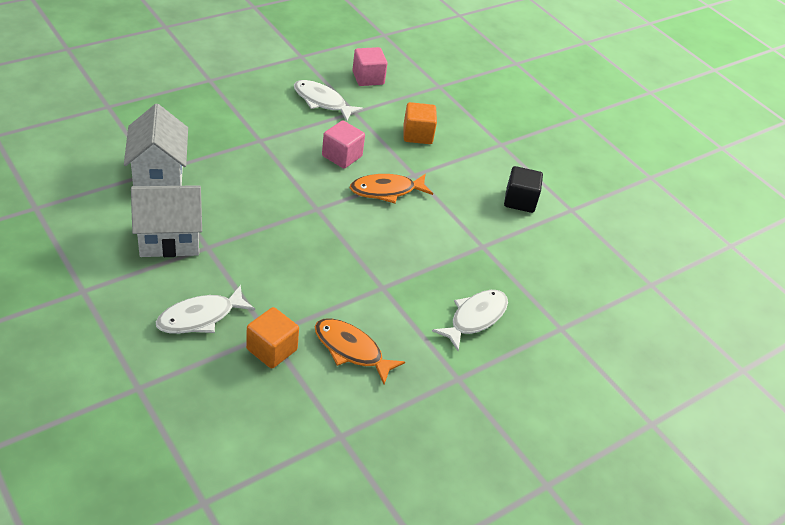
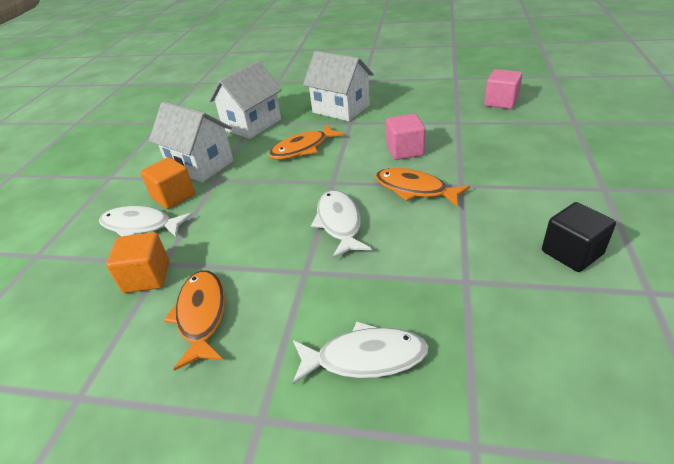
camera: 55 degrees right, 5 degrees down
white fish [294,80,363,121] -> white fish moved to [311,190,372,258]
orange cube [404,102,437,144] -> orange cube moved to [140,157,195,209]
none -> orange fish [269,124,345,160]
none -> white house [303,51,374,121]

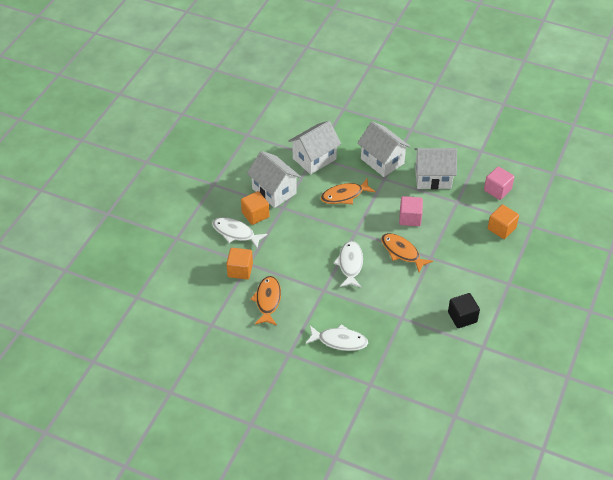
camera: 10 degrees right, 10 degrees up
none -> white house [414,148,457,189]
none -> orange cube [488,205,519,239]

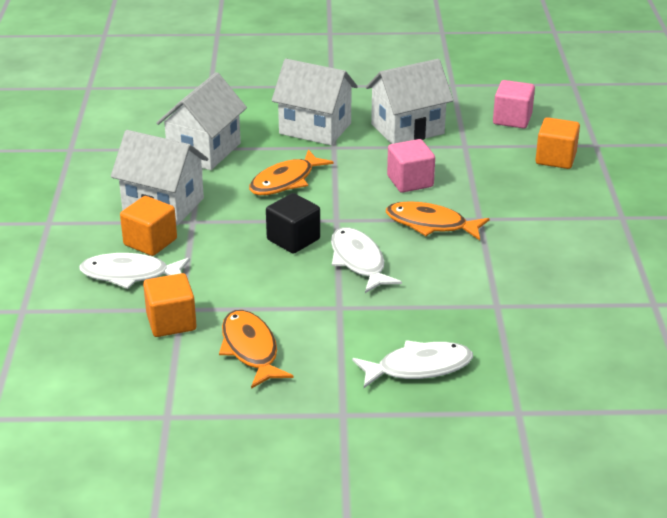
camera: 25 degrees left, 15 degrees down
black cube [448,293,480,328] -> black cube moved to [266,193,320,254]

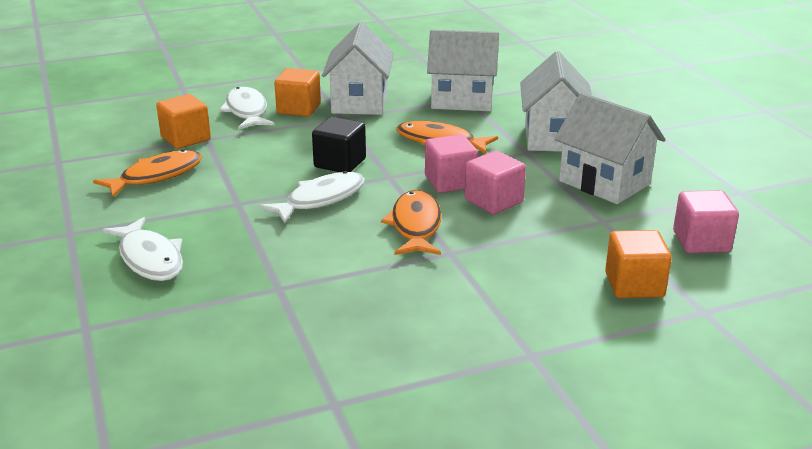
camera: 70 degrees right, 5 degrees down
none -> pink cube [425,134,478,193]

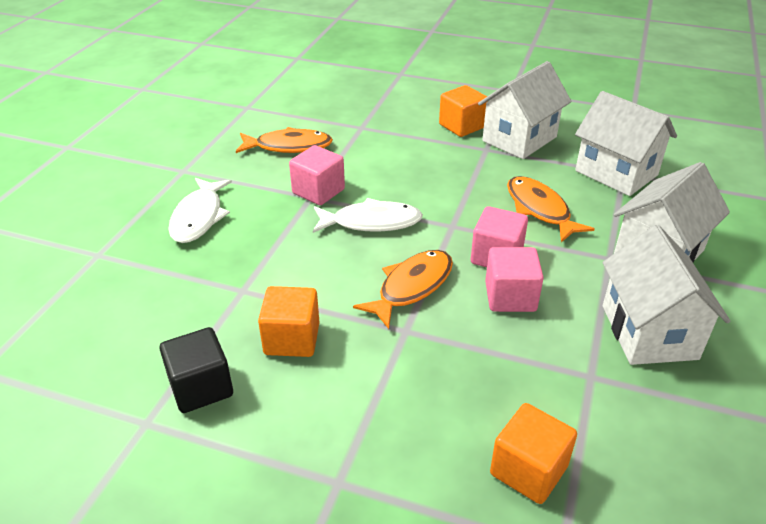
camera: 40 degrees right, 10 degrees up
orange cube [156,94,211,149] -> orange cube moved to [258,286,319,357]
white fish [219,87,274,130] -> none
black cube [312,117,366,172] -> black cube moved to [159,327,233,413]
pink cube [673,190,739,253] -> pink cube moved to [289,145,345,205]

